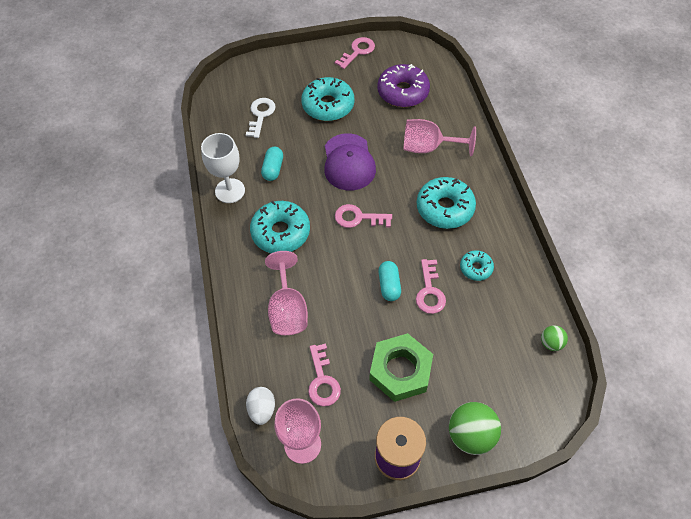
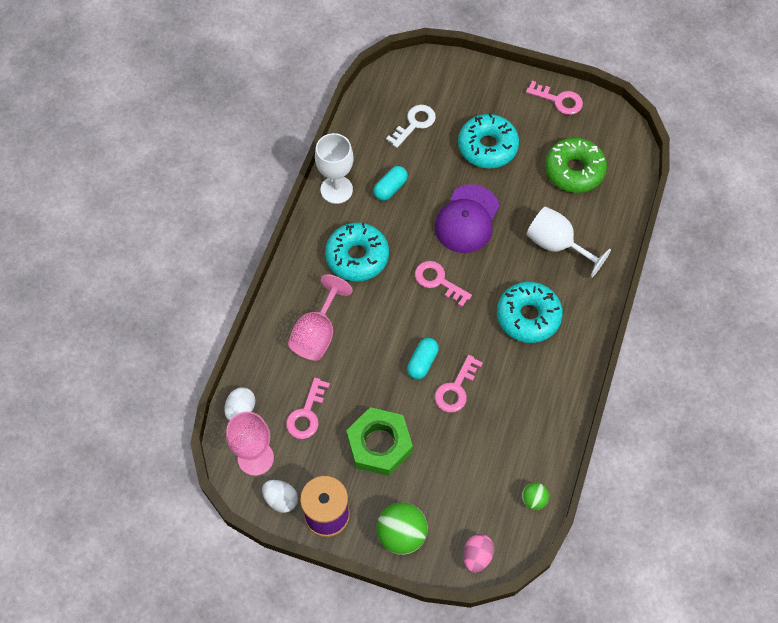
camera: 30 degrees right, 5 degrees up
pink key [335,37,375,69] -> pink key turned 45 degrees clockwise [526,81,583,115]
purple donut [377,64,430,107] -> green donut [545,138,607,193]
pink goblet [404,119,476,156] -> white goblet [526,207,611,278]
turquoise donut [460,250,494,281] -> none
none -> white egg [262,480,298,513]
none -> pink egg [463,534,494,573]

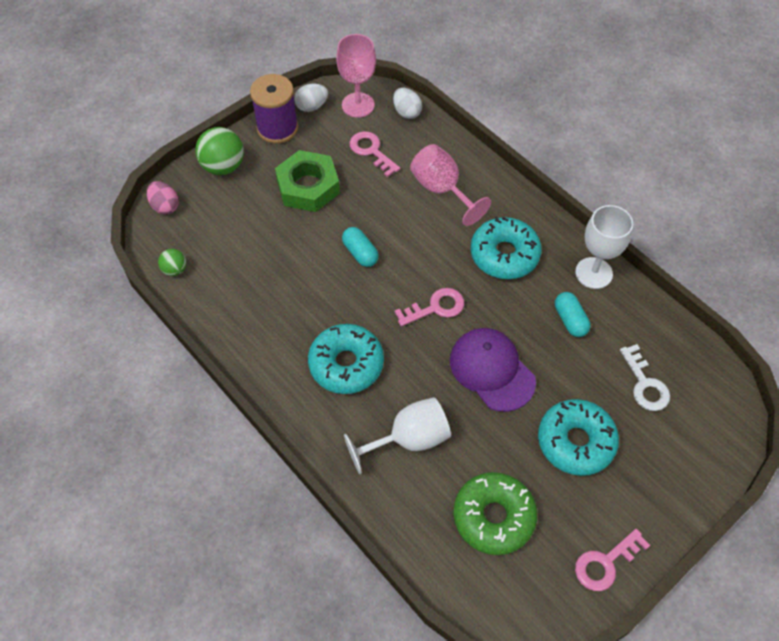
camera: 120 degrees right, 5 degrees down
pink key [435,355,483,412] -> none

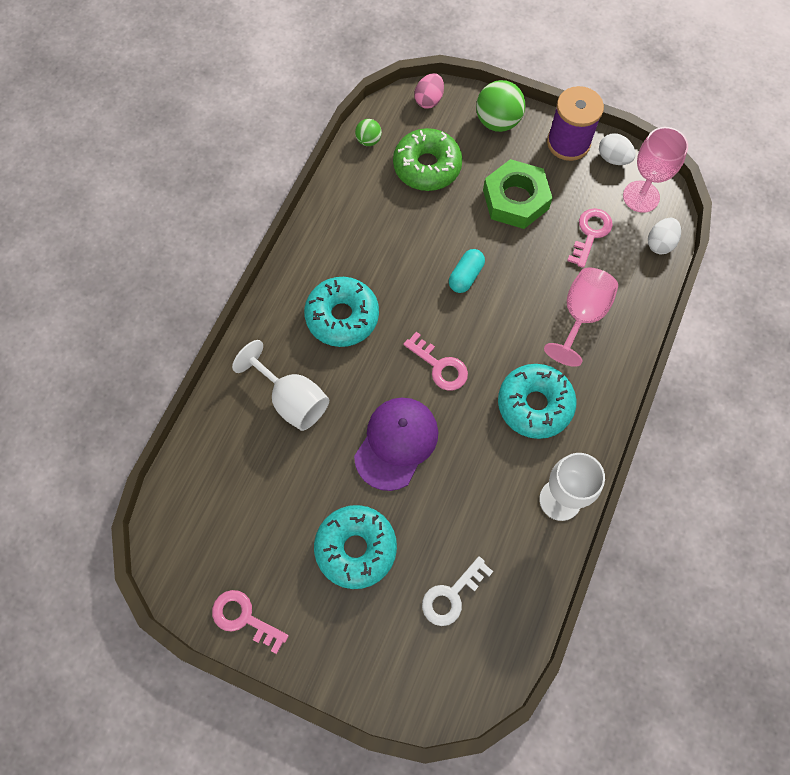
camera: 65 degrees right, 10 degrees up
green donut [453,472,537,555] -> green donut moved to [393,128,463,191]
turquoise capsule [555,292,590,337] -> none

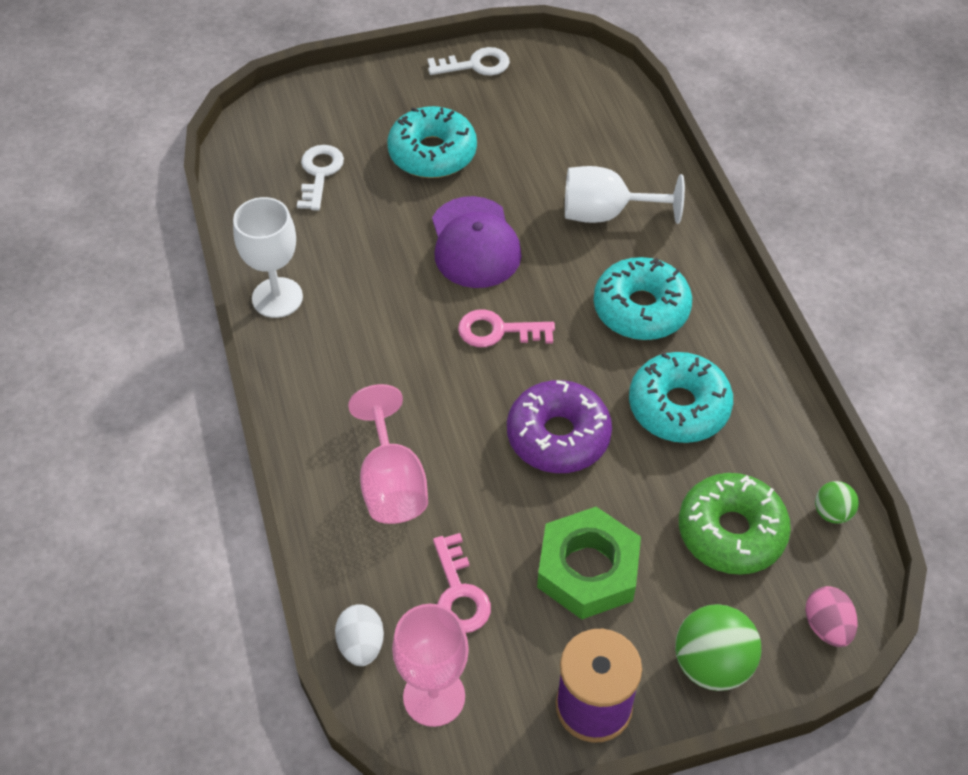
camera: 140 degrees right, 15 degrees down
pink key [212,590,289,654] -> white key [428,47,510,76]
turquoise capsule [449,249,485,293] -> purple donut [507,380,612,473]
turquoise donut [498,364,577,439] -> turquoise donut moved to [629,352,733,443]
white egg [599,133,636,165] -> none

